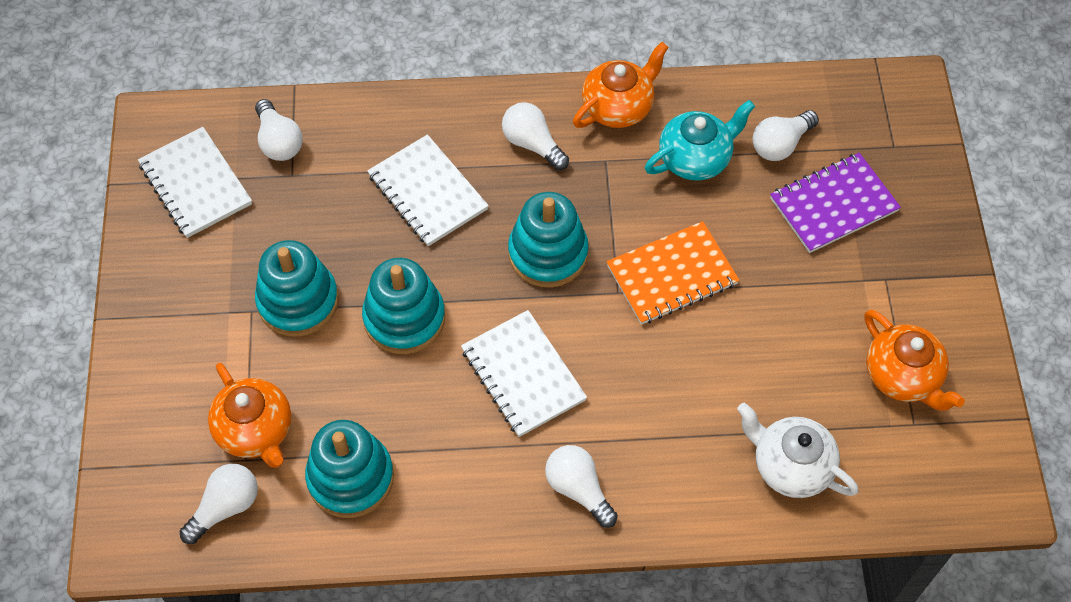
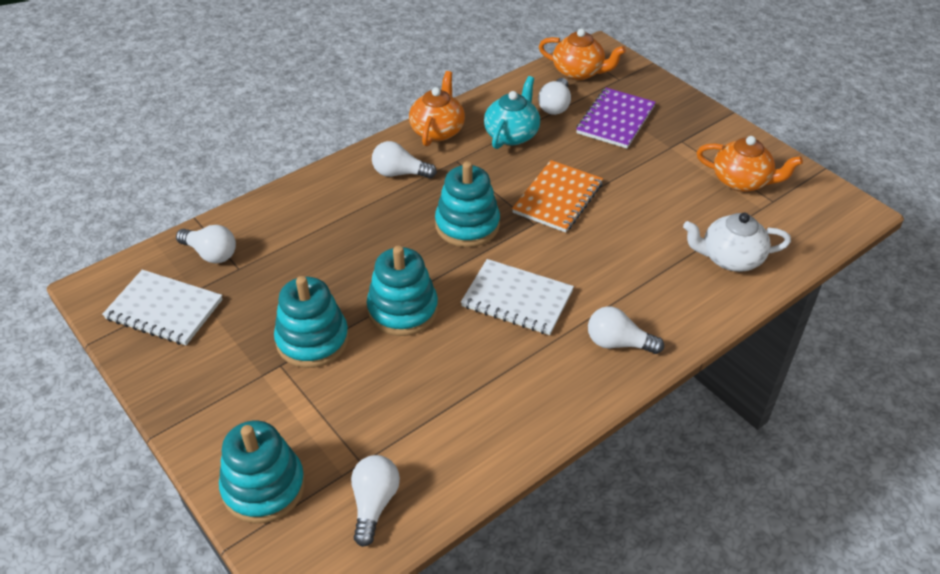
camera: 35 degrees left, 15 degrees down
orange teapot [208,363,291,468] -> orange teapot moved to [539,29,626,81]
turquoise stacking toy [305,420,394,518] -> turquoise stacking toy moved to [219,421,305,523]
white notebook [367,134,489,246] -> none

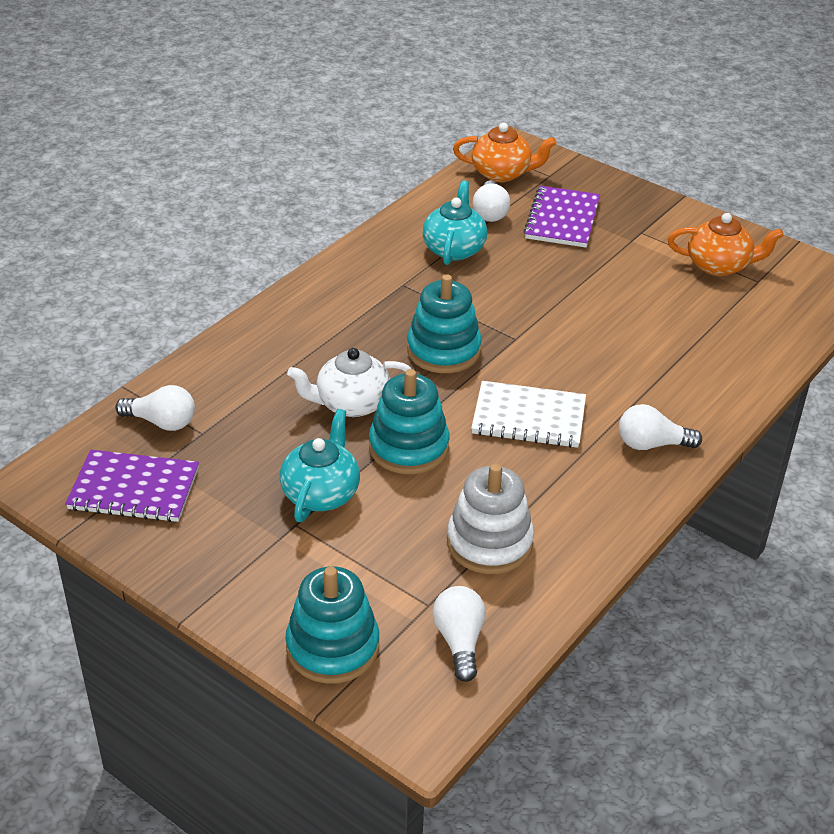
camera: 15 degrees left, 5 degrees down
white notebook [102,270,223,345] -> purple notebook [65,450,199,522]
turquoise stacking toy [274,276,349,368] -> turquoise teapot [280,409,360,522]
white light bulb [372,141,437,178] -> none
orange teapot [409,71,465,146] -> none
orange notebook [512,160,603,233] -> none
white teapot [683,213,791,272] -> white teapot moved to [287,348,411,417]
none -> white stacking toy [447,463,534,574]

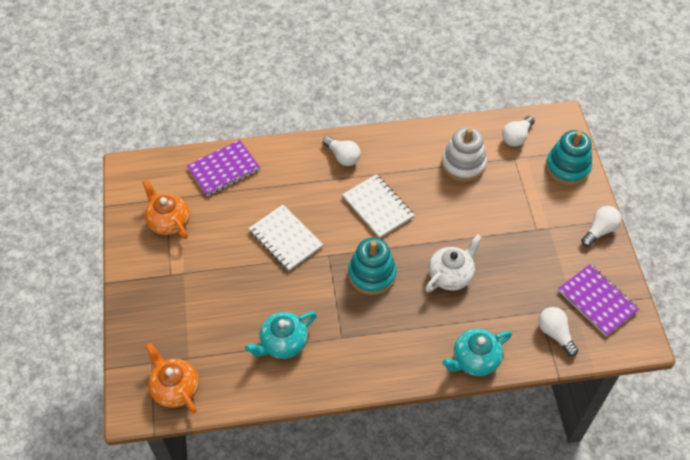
camera: 135 degrees left, 15 degrees up
turquoise teapot [280,409,360,522] -> turquoise teapot moved to [442,329,512,376]
white teapot [287,348,411,417] -> white teapot turned 75 degrees counterclockwise [425,234,482,292]
turquoise stacking toy [369,369,449,474] -> none
white light bulb [473,180,510,222] -> white light bulb moved to [581,206,622,247]
purple notebook [524,186,600,247] -> purple notebook moved to [187,140,260,196]
none -> white notebook [249,205,323,271]

